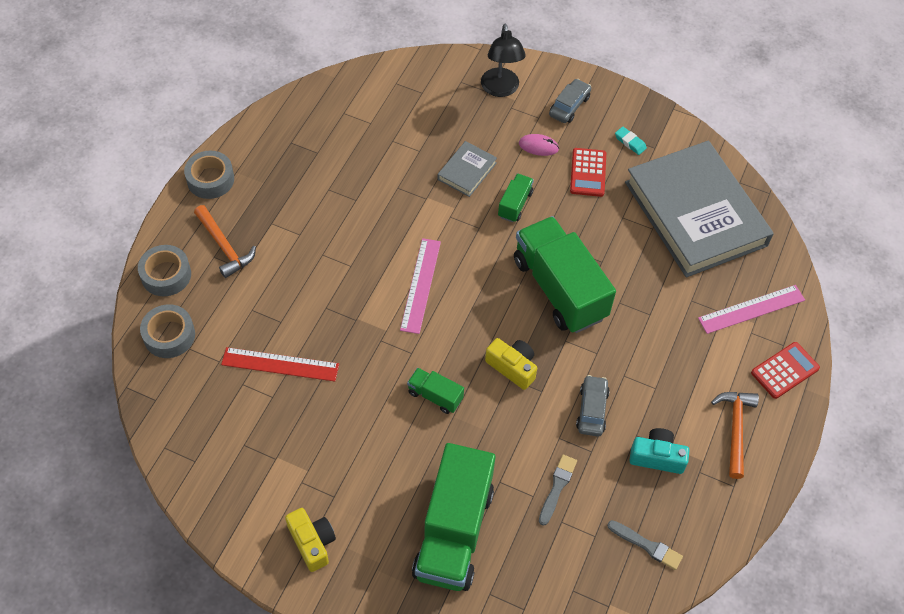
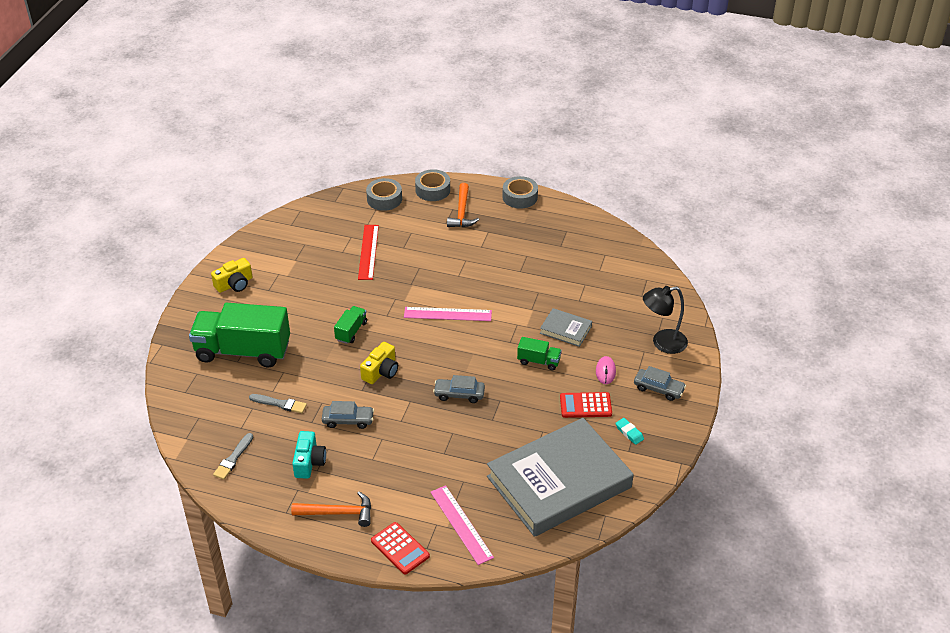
camera: 85 degrees right, 15 degrees down
orange hammer [194,205,256,278] -> orange hammer turned 45 degrees counterclockwise [447,183,479,227]
green truck [514,216,616,333] -> grey car [433,375,485,403]
turquoise eraser [615,127,647,155] -> turquoise eraser turned 75 degrees counterclockwise [615,418,644,445]

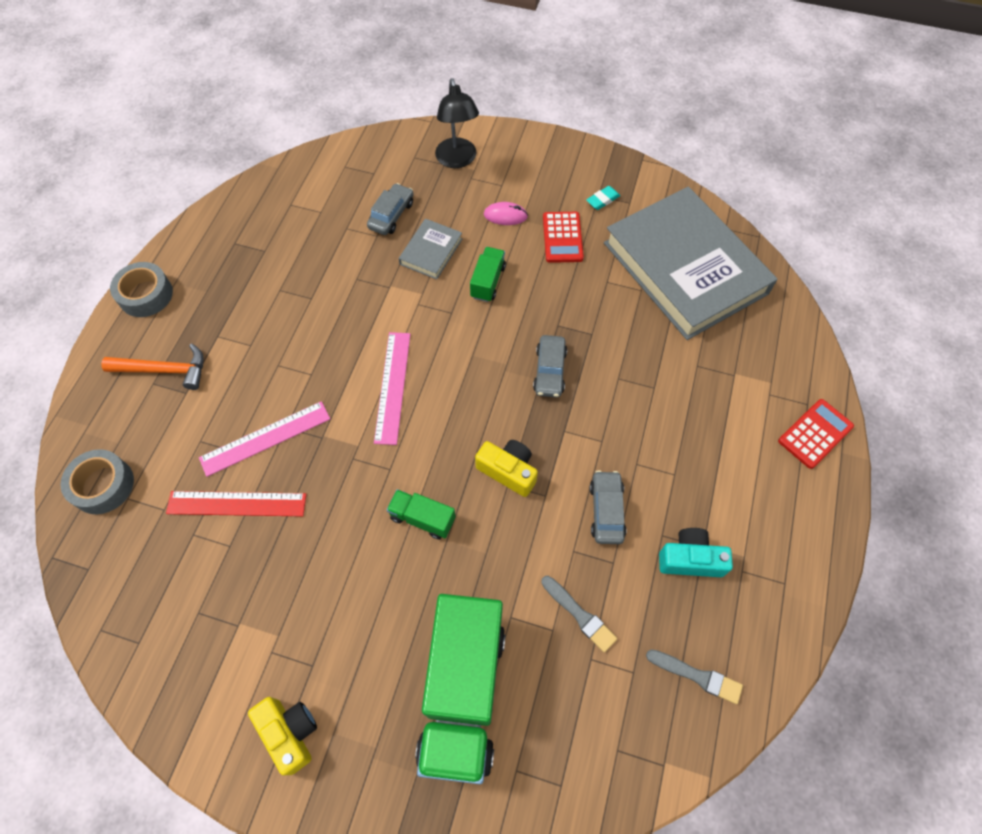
camera: 90 degrees left, 20 degrees up
grey brush [249,394,307,413] -> grey brush turned 120 degrees clockwise [541,576,617,652]
orange hammer [291,492,371,527] -> none
grey tape [415,169,450,201] -> none
pink ruler [430,485,494,565] -> pink ruler moved to [199,401,330,477]
grey car [634,366,686,401] -> grey car moved to [367,183,413,235]

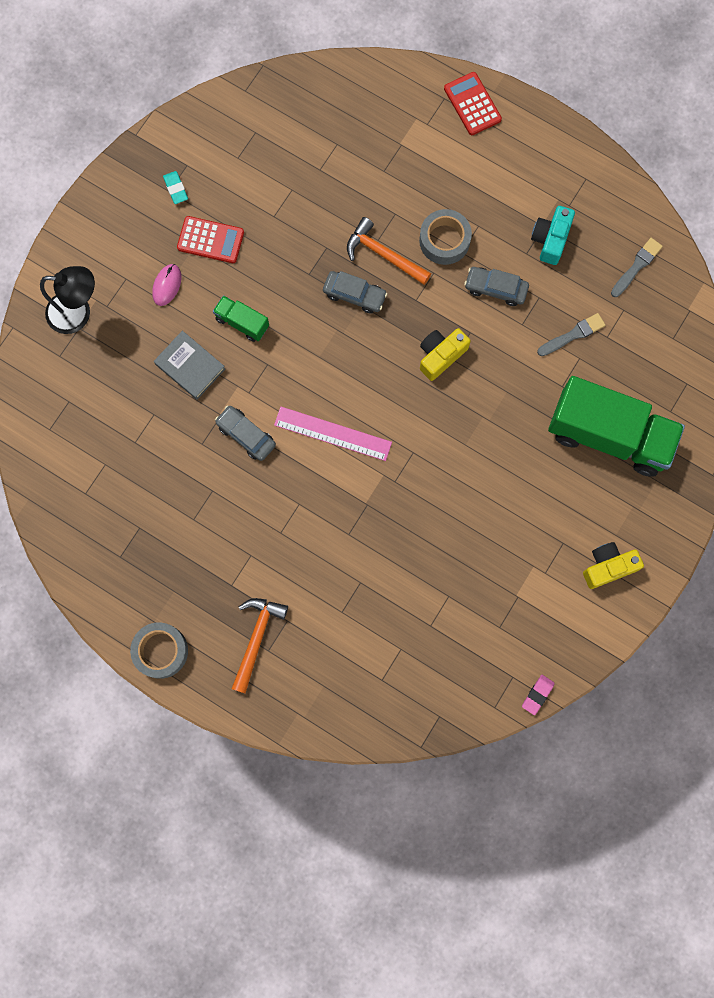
camera: 75 degrees left, 15 degrees up
grey tape [60,449,134,514] -> grey tape moved to [419,209,472,265]
red ruler [166,491,306,516] -> none
pink ruler [199,401,330,477] -> none
grey car [367,183,413,235] -> grey car moved to [215,405,276,461]
green truck [386,489,456,539] -> none
grey book [604,187,778,340] -> none
none -> orange hammer [347,217,431,285]
none -> pink eraser [522,675,555,715]

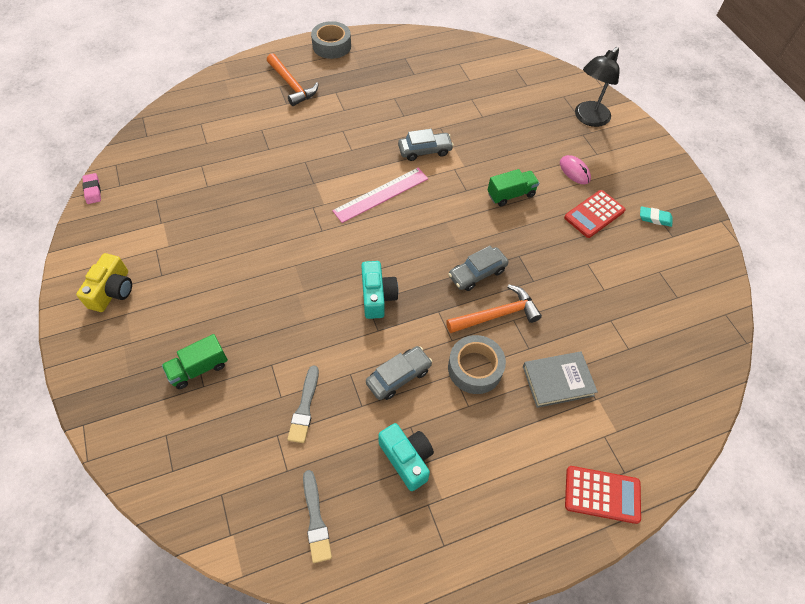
camera: 125 degrees right, 20 degrees down
grey book [154,331,225,400] -> grey book moved to [523,351,598,408]
yellow camera [420,328,471,381] -> turquoise camera [361,261,398,319]
green truck [548,376,685,477] -> green truck [162,334,228,389], size x0.45

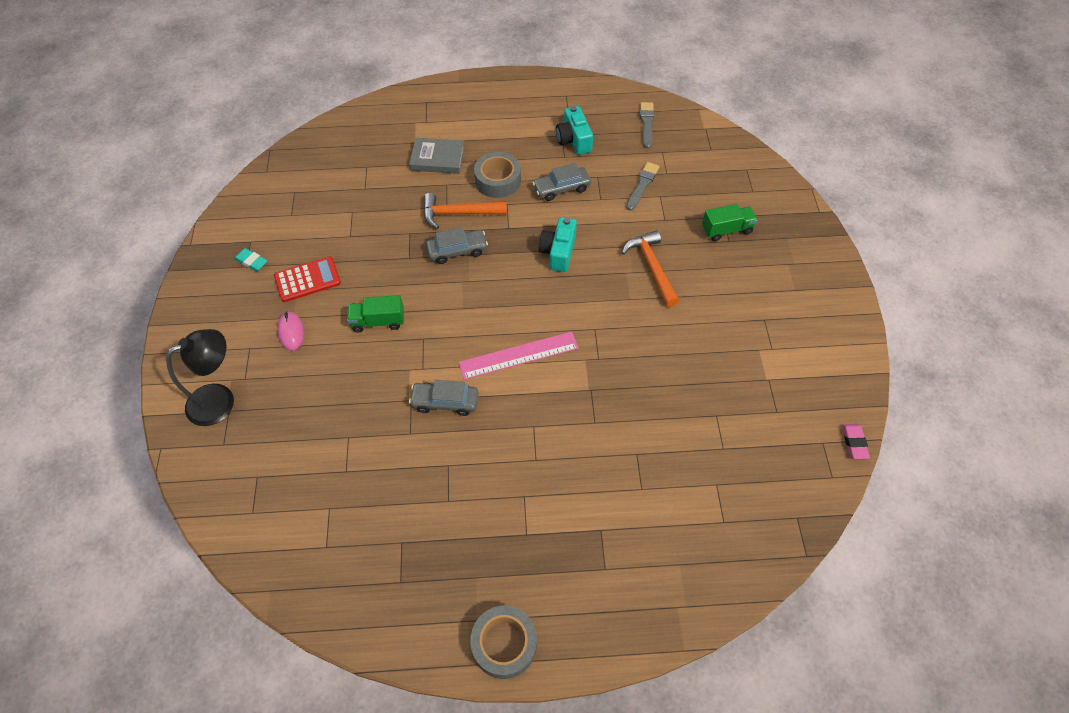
camera: 160 degrees left, 0 degrees up
yellow camera [76,253,132,312] -> none
orange hammer [267,53,318,106] -> orange hammer moved to [622,230,679,307]
red calculator [565,466,641,524] -> none

